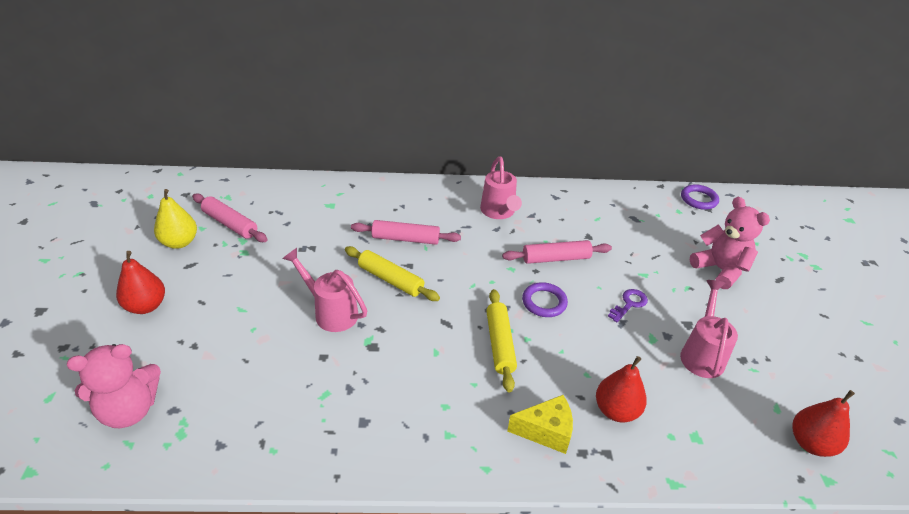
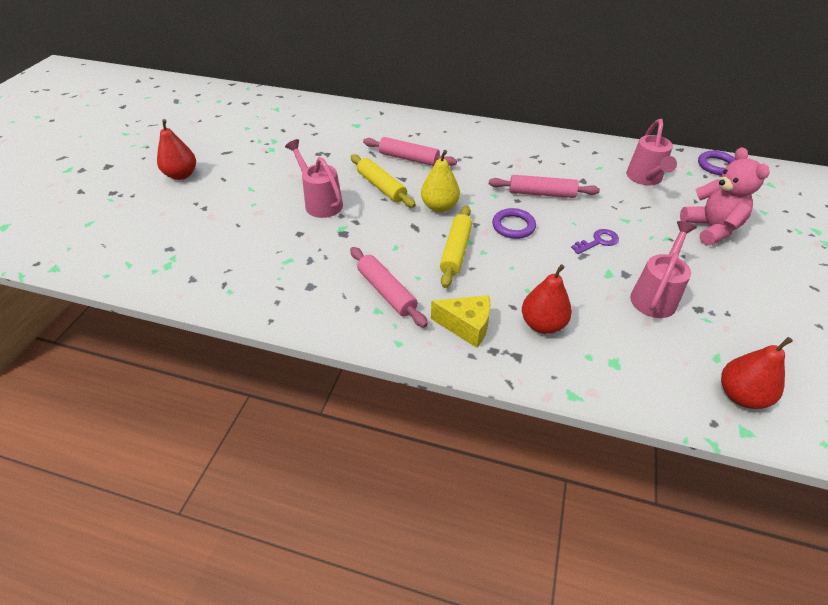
camera: 20 degrees right, 5 degrees up
pink teddy bear [67,344,161,428] -> none
yellow pear [154,189,197,249] -> yellow pear moved to [421,150,460,212]
pink rolling pin [192,193,268,242] -> pink rolling pin moved to [350,247,428,328]
pink watering can [480,157,522,219] -> pink watering can moved to [626,119,677,185]

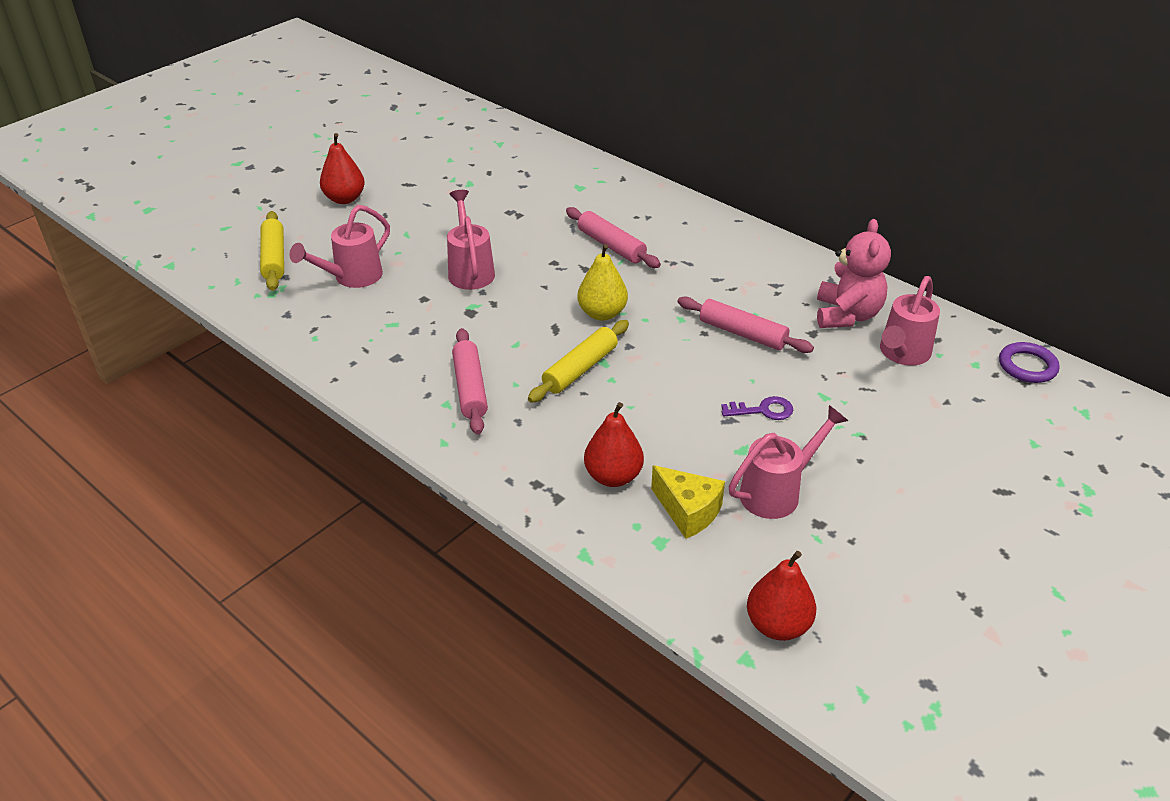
camera: 25 degrees right, 5 degrees down
yellow rolling pin [350,154,416,208] -> yellow rolling pin moved to [260,211,284,291]
yellow cheese [431,295,490,348] -> yellow cheese moved to [651,465,725,539]
purple ring [492,208,536,239] -> none
pink teddy bear [680,147,770,246] -> pink teddy bear moved to [817,219,891,328]
none -> pink watering can [289,205,390,288]

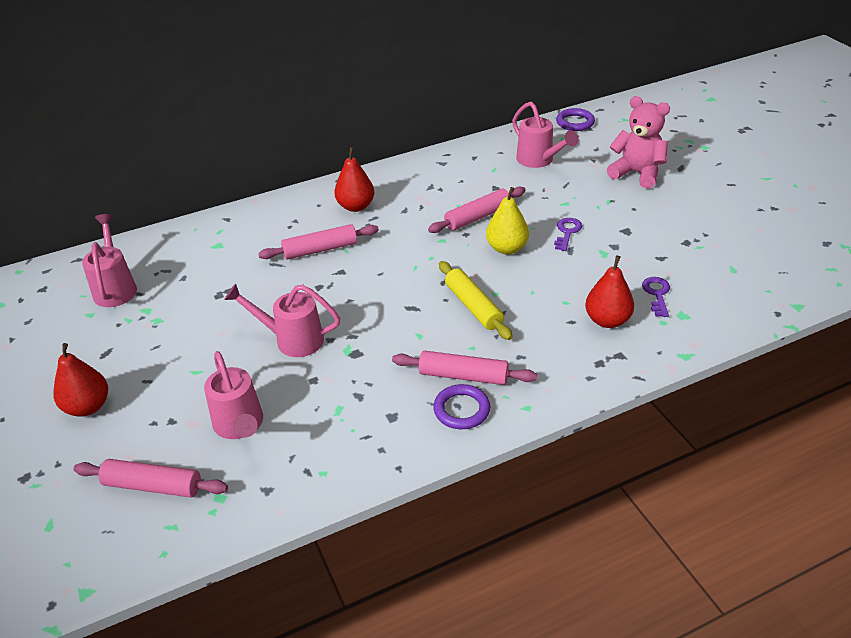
camera: 65 degrees left, 0 degrees up
yellow rolling pin [260,211,284,291] -> pink rolling pin [74,459,228,498]
yellow pear [577,244,628,321] -> yellow pear moved to [486,187,529,254]
yellow cheese [651,465,725,539] -> purple key [642,277,670,317]
pink watering can [729,405,848,519] -> pink watering can moved to [82,214,137,307]
red pear [747,551,816,641] -> red pear moved to [334,147,375,212]
pink teddy bear [817,219,891,328] -> pink teddy bear moved to [607,96,670,189]
none -> purple ring [433,384,490,429]

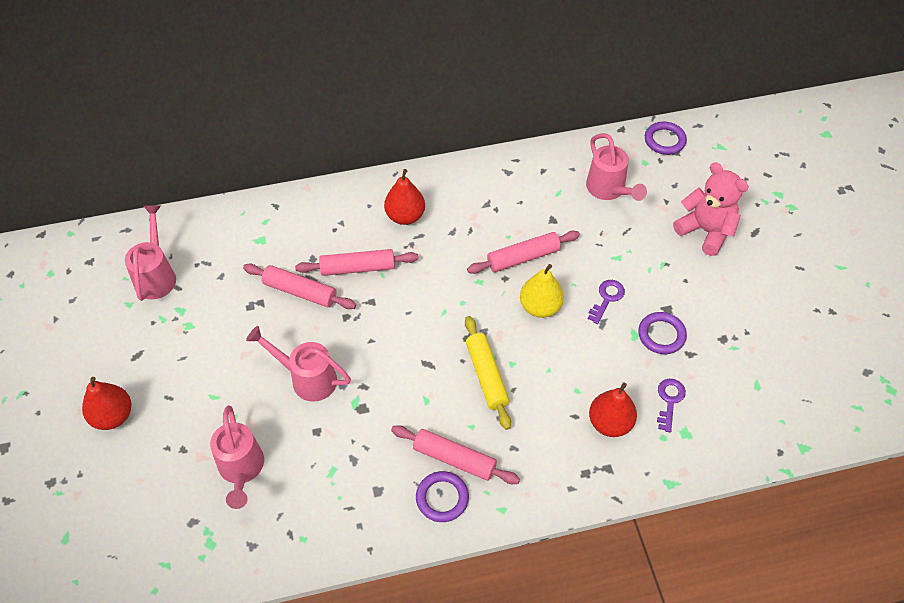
camera: 10 degrees right, 15 degrees up
pink rolling pin [74,459,228,498] -> pink rolling pin moved to [243,263,356,309]
none -> purple ring [638,312,687,354]

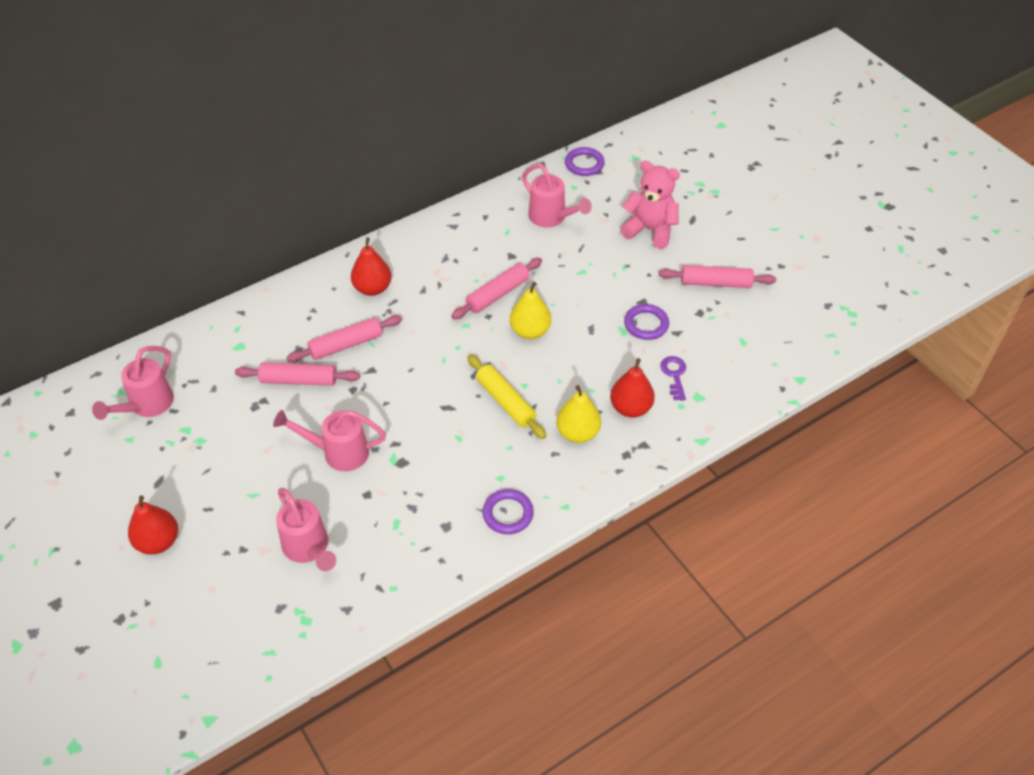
camera: 20 degrees left, 5 degrees down
pink watering can [125,205,176,301] -> pink watering can turned 135 degrees counterclockwise [92,346,174,420]
pink rolling pin [391,425,520,484] -> pink rolling pin moved to [659,265,776,288]
purple key [588,280,625,324] -> none
none -> yellow pear [556,385,601,443]

